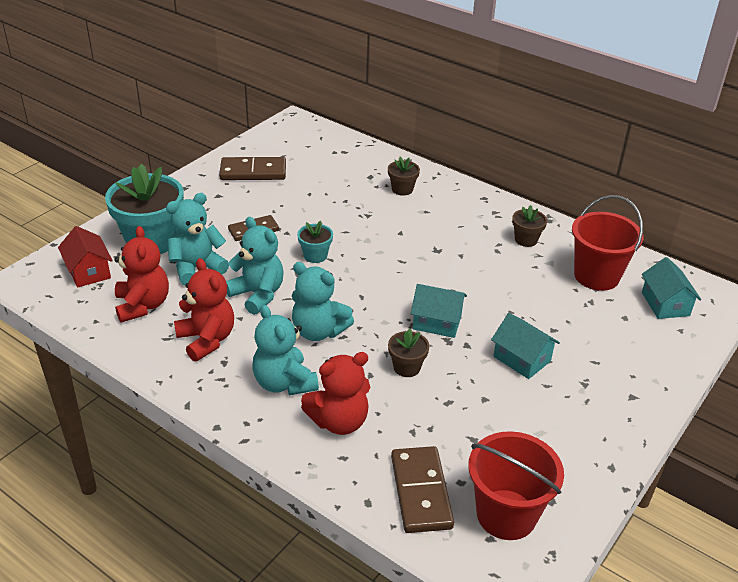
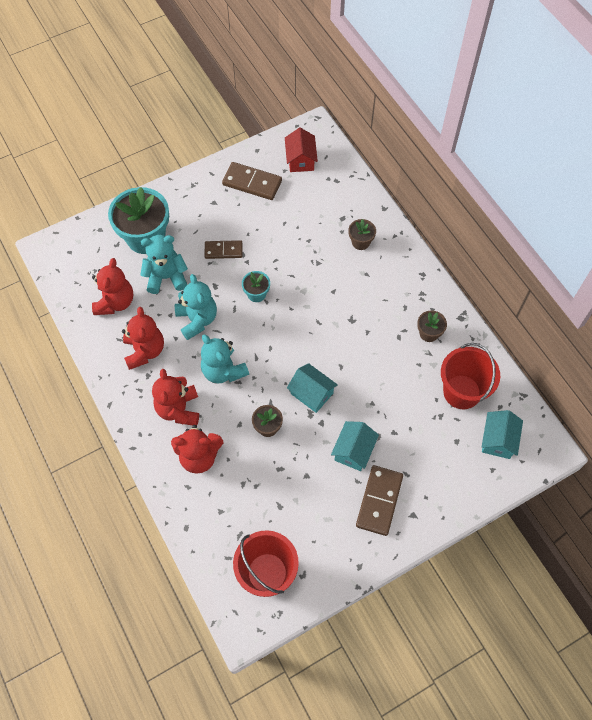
camera: 25 degrees right, 25 degrees up
red house [58,226,113,288] -> red house moved to [285,128,318,172]
turquoise teddy bear [252,305,319,395] -> red teddy bear [152,369,199,426]
brown domino [391,446,454,533] -> brown domino moved to [356,465,403,536]
turquoise house [491,313,560,379] -> turquoise house turned 45 degrees clockwise [331,421,379,471]

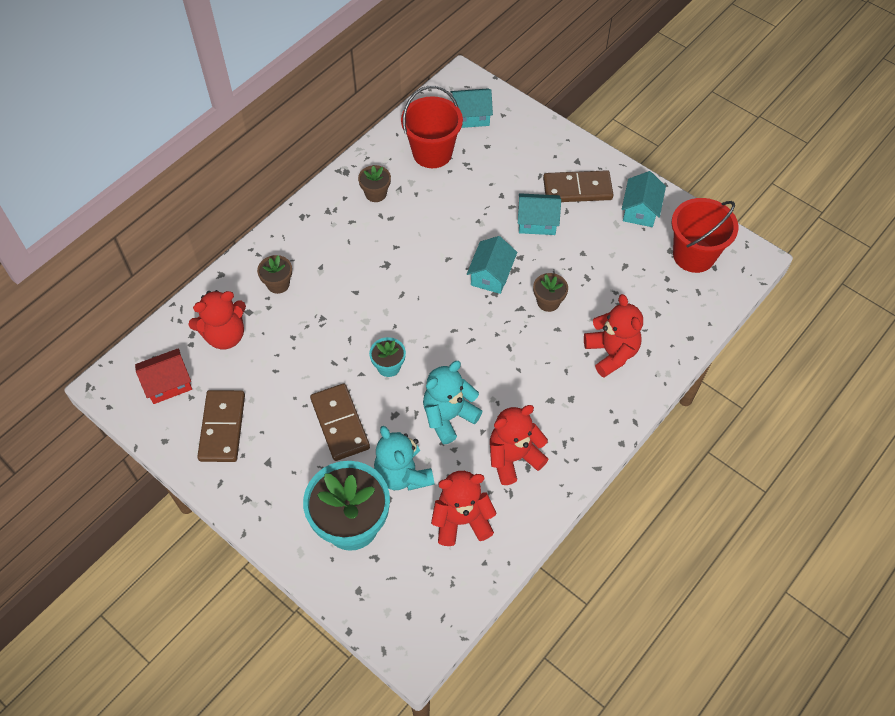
camera: 110 degrees left, 5 degrees down
red teddy bear [152,369,199,426] -> red teddy bear moved to [188,290,246,349]
turquoise teddy bear [201,335,249,384] -> none
brown domino [204,240,242,259] -> brown domino [310,384,370,461], size x1.52
none -> turquoise house [622,171,666,227]

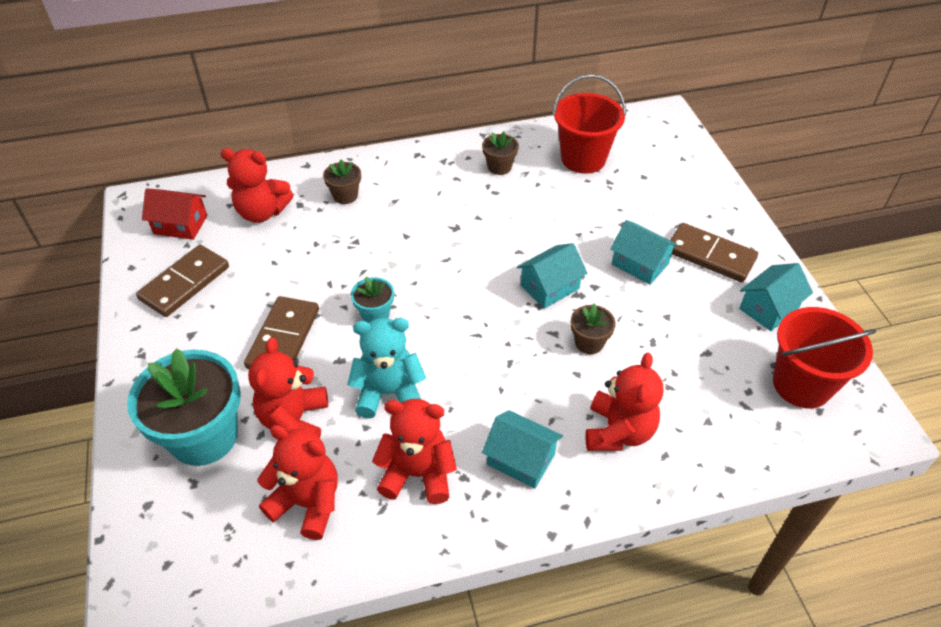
camera: 35 degrees right, 10 degrees down
turquoise teddy bear [374,426,434,491] -> red teddy bear [248,338,328,438]
turquoise house [451,89,493,128] -> turquoise house moved to [482,410,563,489]

